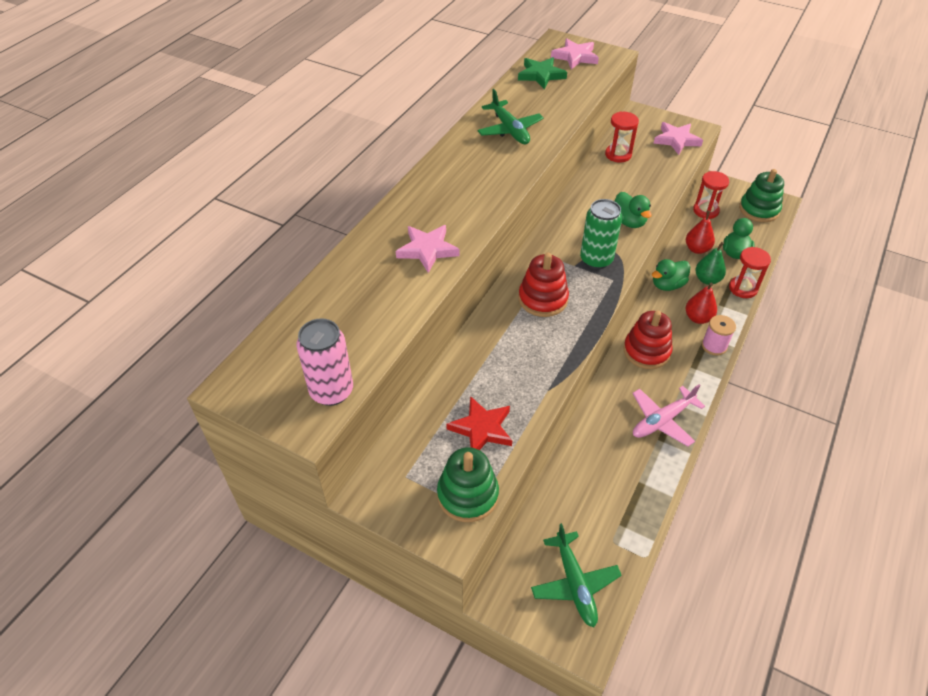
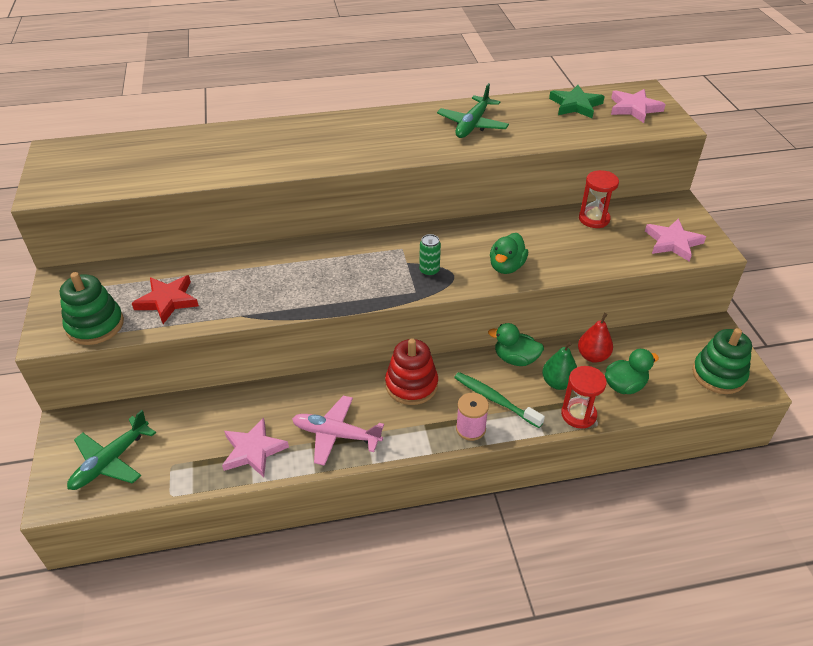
camera: 50 degrees right, 5 degrees down
pink can [296,318,353,406] -> none
pink star [396,225,460,273] -> pink star moved to [222,417,289,477]
red stacking toy [519,253,569,317] -> none
green can [580,199,622,269] -> green can [419,234,441,277], size x0.56
red pear [686,283,717,324] -> green toothbrush [454,372,545,428]
red hourglass [693,171,729,219] -> none

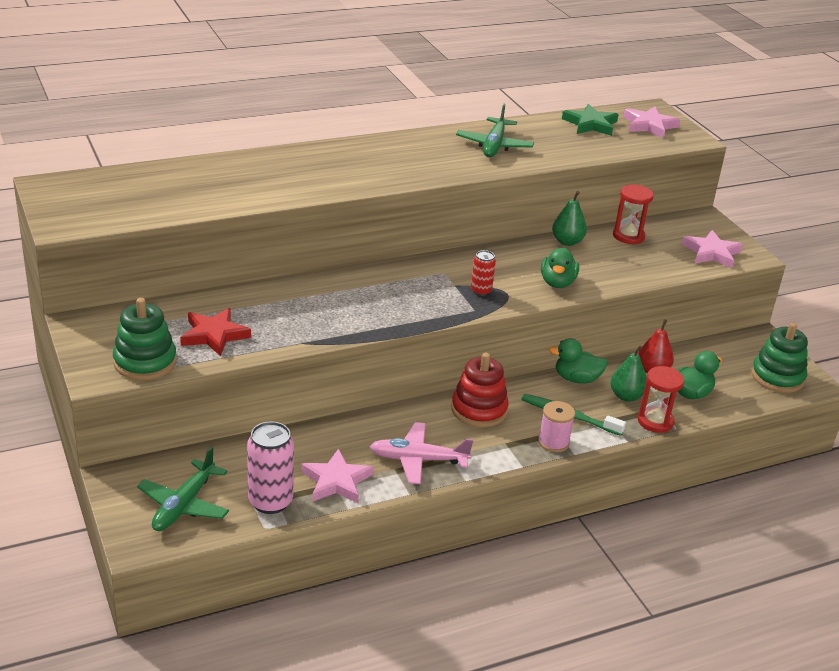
camera: 15 degrees left, 10 degrees down
green can [419,234,441,277] -> red can [471,250,496,296]
none -> pink can [247,422,294,514]
none -> green pear [552,191,587,246]

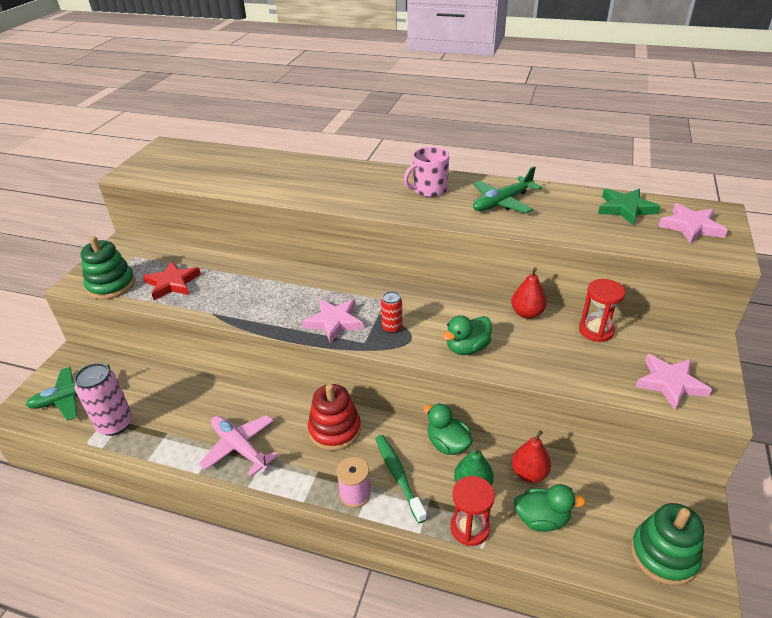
camera: 45 degrees right, 5 degrees up
pink star [301,448,374,503] -> pink star moved to [302,299,363,344]
green pear [552,191,587,246] -> red pear [511,267,547,319]
none -> pink mug [404,147,449,197]

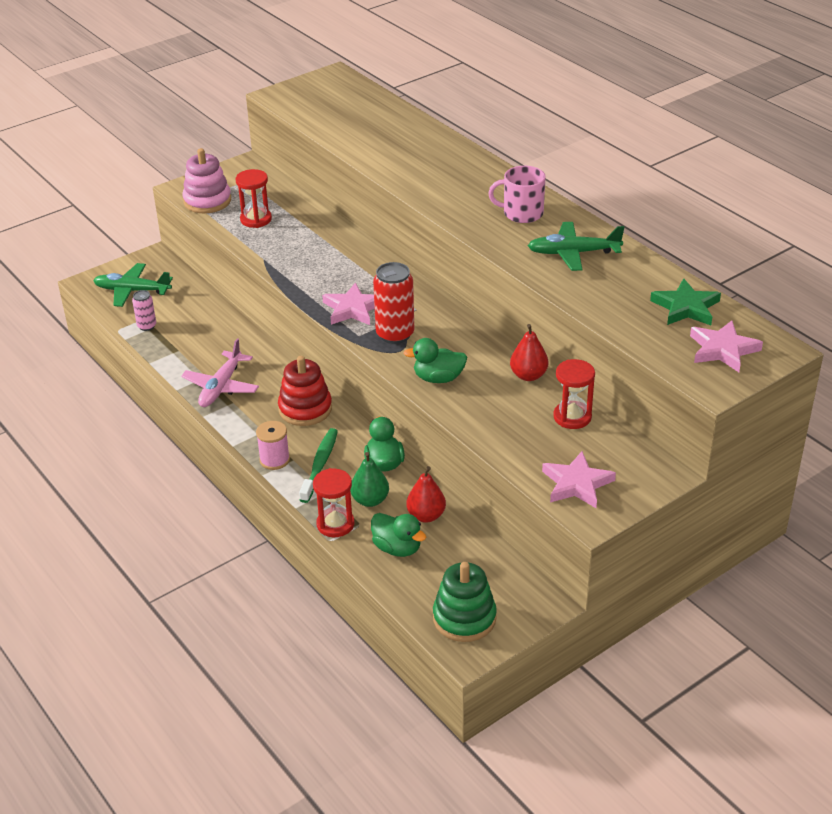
camera: 35 degrees right, 0 degrees up
pink can [74,363,132,436] -> pink can [132,290,156,331], size x0.56
green stacking toy [81,236,135,299] -> pink stacking toy [182,148,231,213]
red star [143,261,201,300] -> red hourglass [236,169,272,228]
pink plane [199,415,279,477] -> pink plane turned 150 degrees counterclockwise [181,338,259,407]
red can [381,291,402,333] -> red can [373,262,414,344], size x1.79

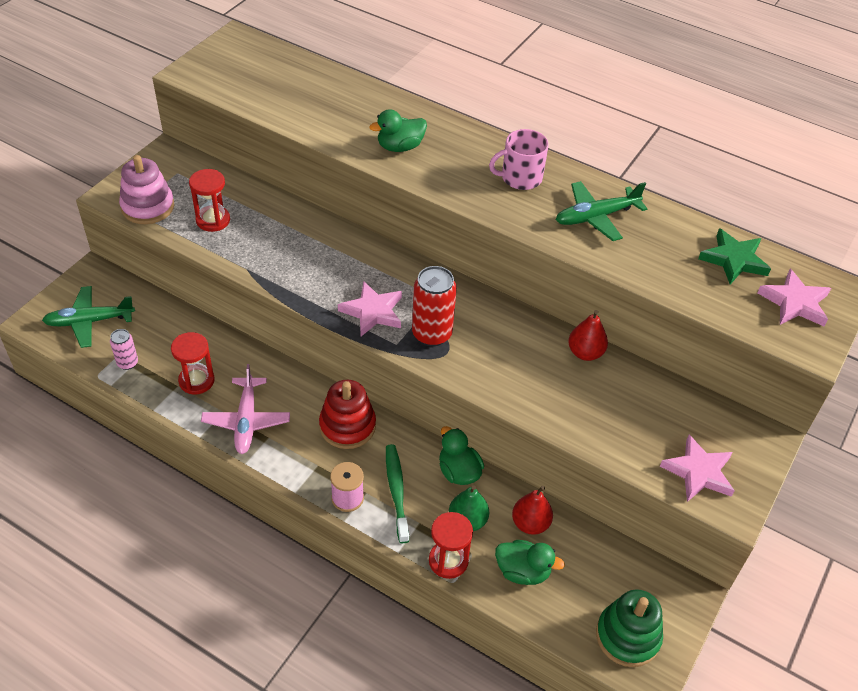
camera: 25 degrees left, 10 degrees up
green duck [404,338,467,383] -> green duck moved to [369,109,427,152]
red hourglass [553,359,595,429] -> red hourglass moved to [171,332,215,395]

